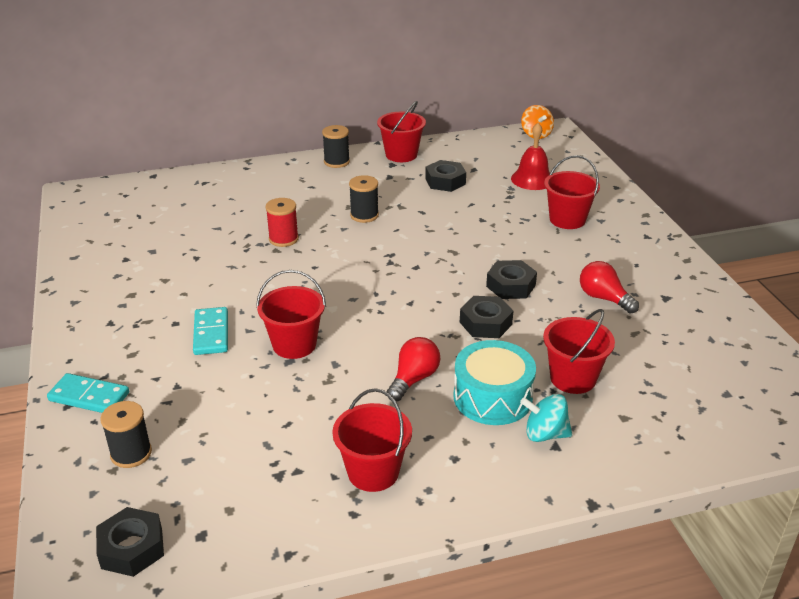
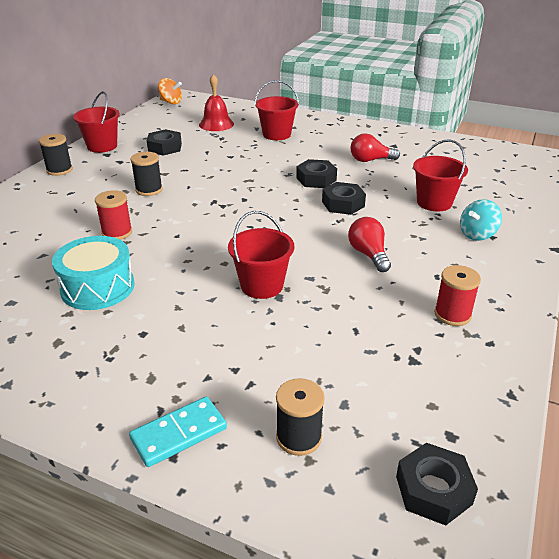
camera: 50 degrees left, 0 degrees up
turquoise domino [193,307,228,355] -> none
red bucket [332,388,412,492] -> red spool [434,265,481,326]
turquoise drum [453,340,536,425] -> turquoise drum moved to [52,236,134,310]

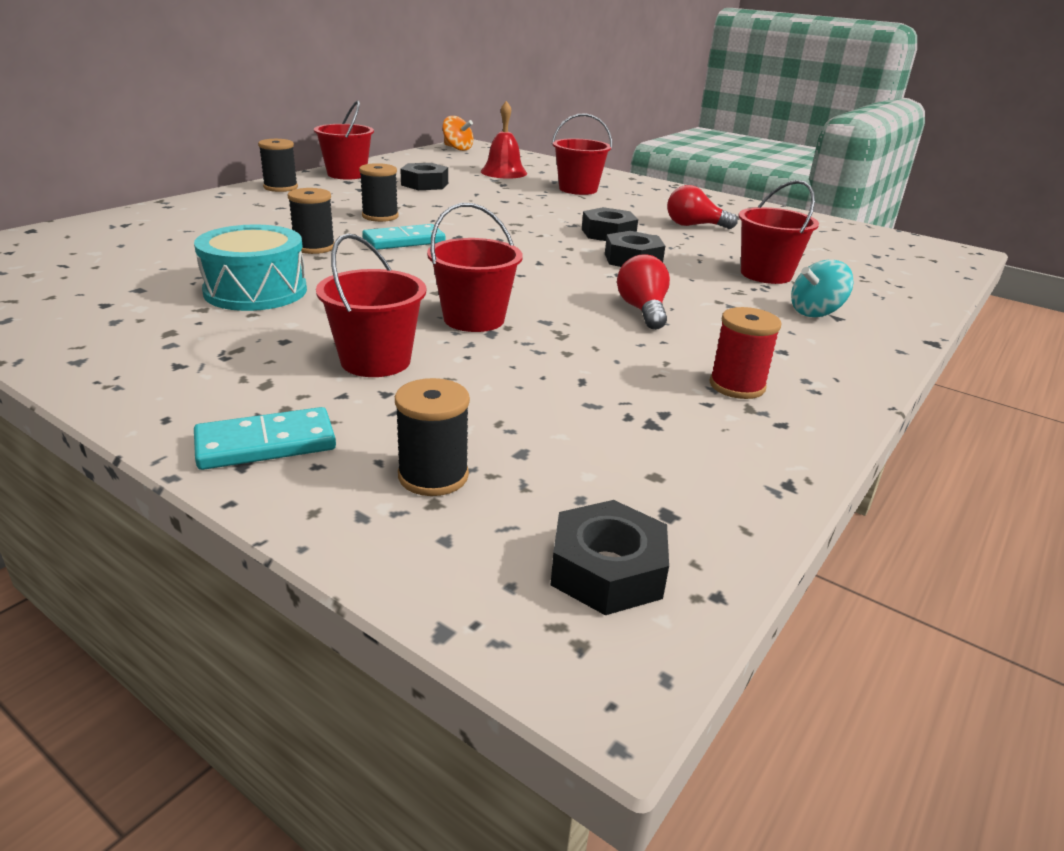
camera: 10 degrees right, 5 degrees down
red spool [95,190,132,240] -> black spool [288,188,334,254]
none -> red bucket [316,233,426,377]
none -> turquoise domino [362,224,446,250]

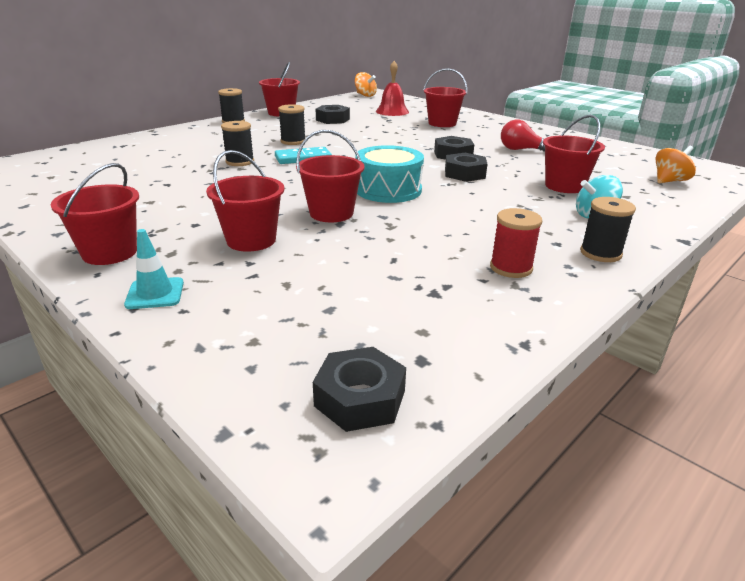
camera: 10 degrees right, 0 degrees up
turquoise drum [194,224,307,311] -> turquoise drum moved to [355,145,424,203]
turquoise domino [194,407,336,470] -> turquoise traffic cone [124,229,184,309]
black spool [395,378,470,496] -> black spool moved to [580,197,636,262]
red light bulb [617,254,670,330] -> none
none -> red bucket [51,163,139,265]
none -> orange spinning top [656,146,696,183]

